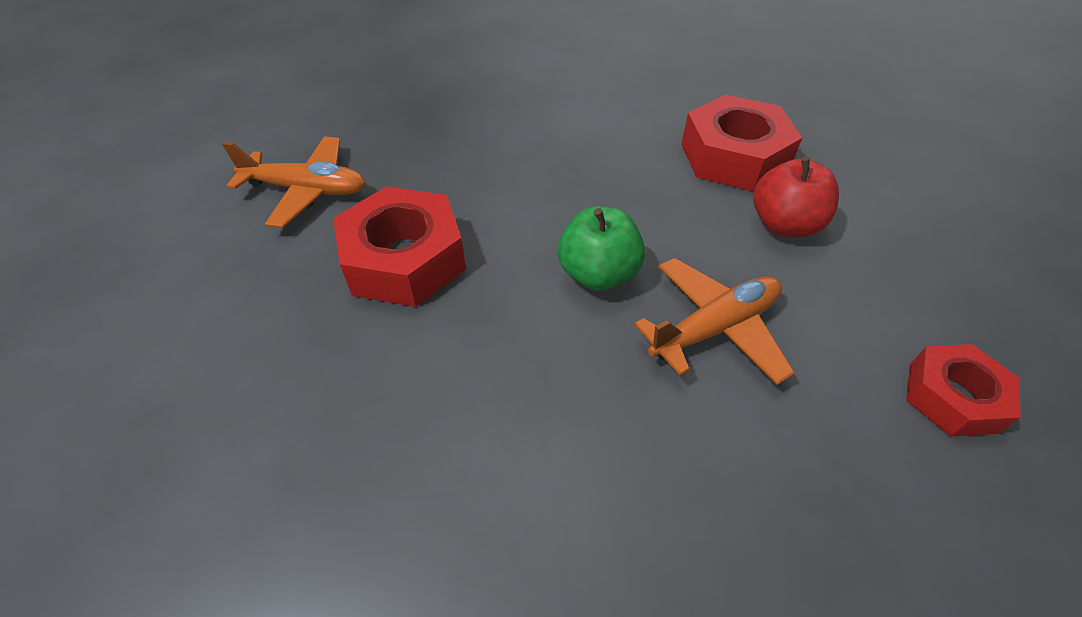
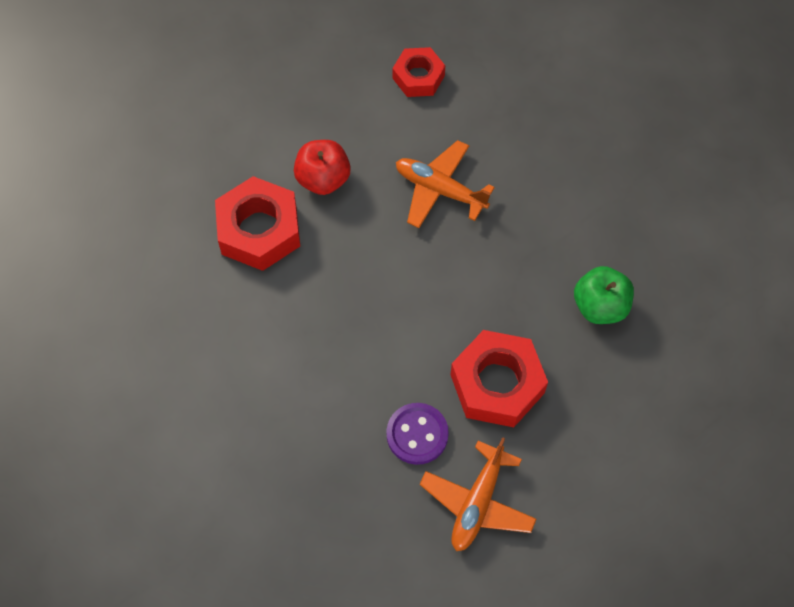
camera: 120 degrees left, 15 degrees up
orange plane [222,136,366,228] -> orange plane turned 135 degrees counterclockwise [420,437,537,551]
green apple [558,206,645,291] -> green apple moved to [574,266,634,324]
none -> purple button [386,403,449,465]

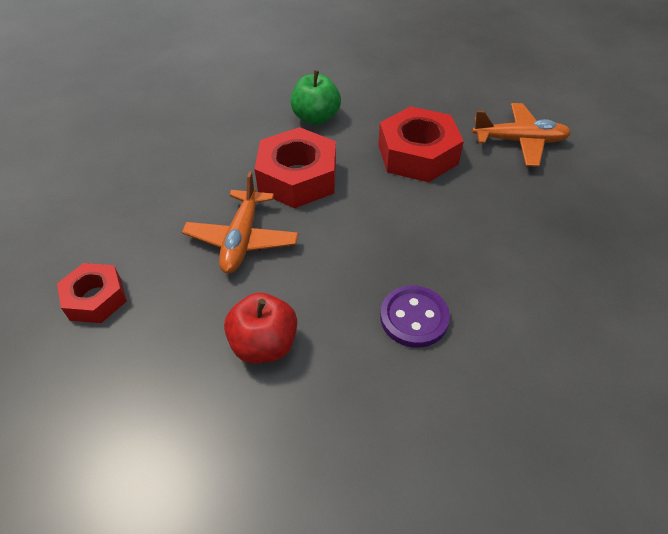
camera: 110 degrees left, 15 degrees down
red nut [215,176,300,271] -> red nut moved to [255,127,336,208]
purple button [386,403,449,465] -> purple button moved to [380,286,450,348]

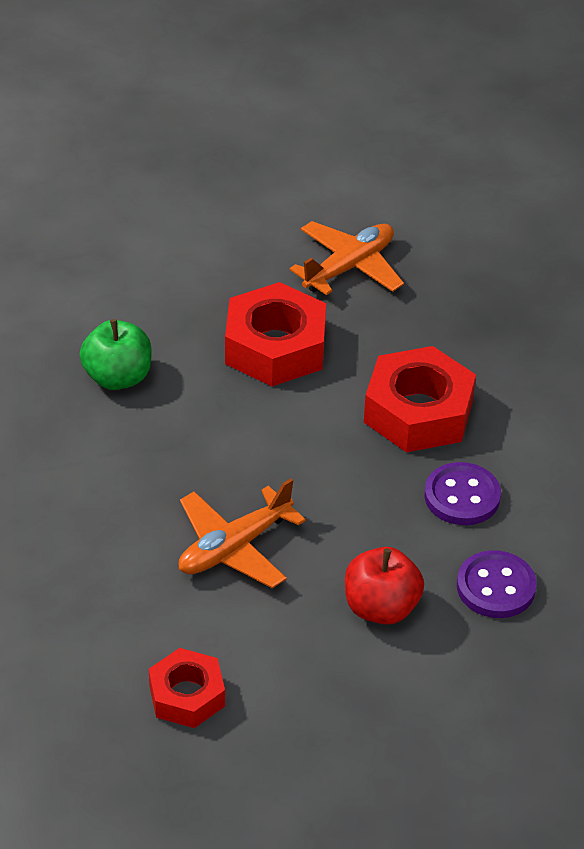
camera: 50 degrees left, 5 degrees down
orange plane [182,171,299,273] -> orange plane turned 90 degrees clockwise [178,478,306,588]
red nut [255,127,336,208] -> red nut moved to [364,346,476,453]
none -> purple button [457,550,537,618]

